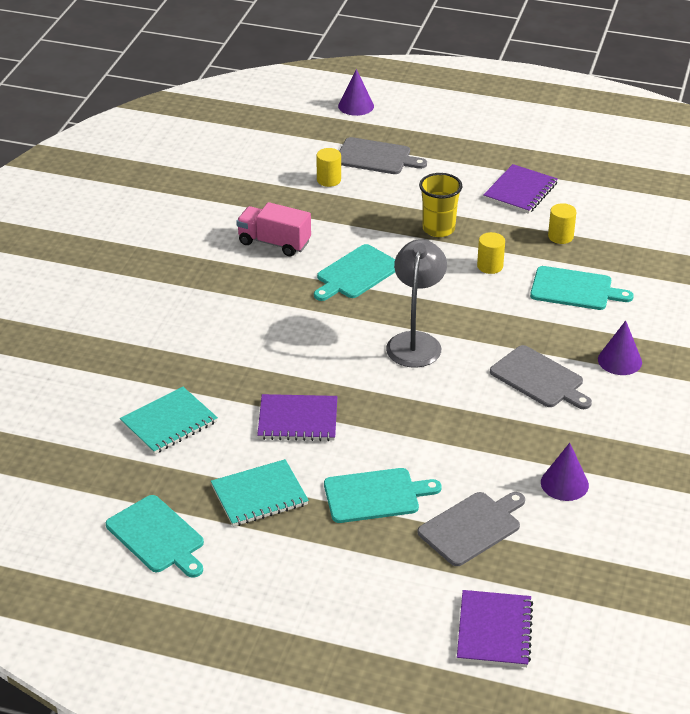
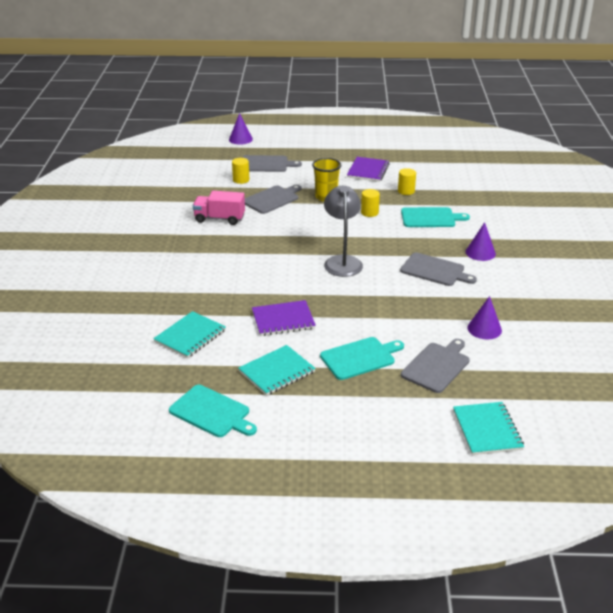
camera: 15 degrees left, 5 degrees down
turquoise cutting board [314,244,395,301] -> none
purple notebook [457,590,533,667] -> turquoise notebook [453,402,524,455]
none -> grey cutting board [245,185,301,214]

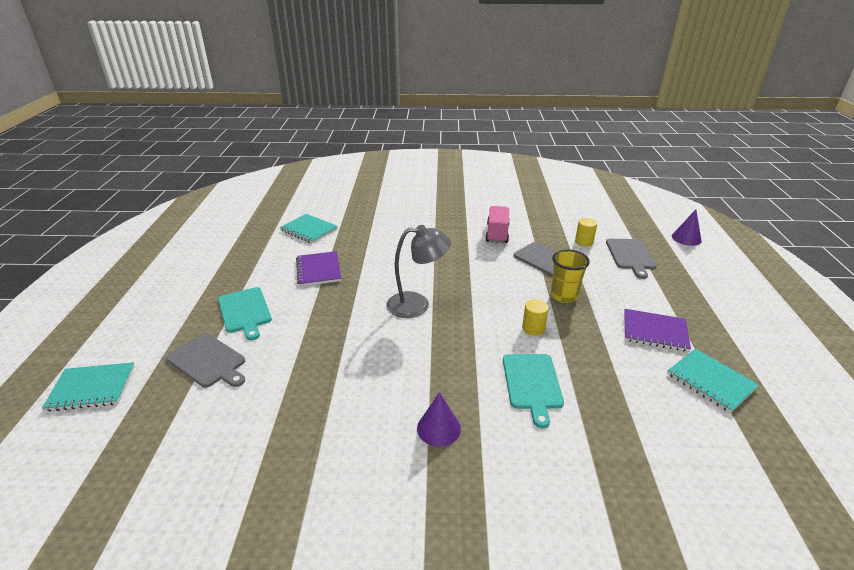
camera: 90 degrees right, 0 degrees up
turquoise cutting board [169,385,257,437] -> none
turquoise notebook [238,345,316,396] -> turquoise notebook moved to [667,349,759,413]
yellow cylinder [398,168,416,195] -> none
grey cutting board [400,253,477,286] -> none
purple cone [467,296,502,340] -> none

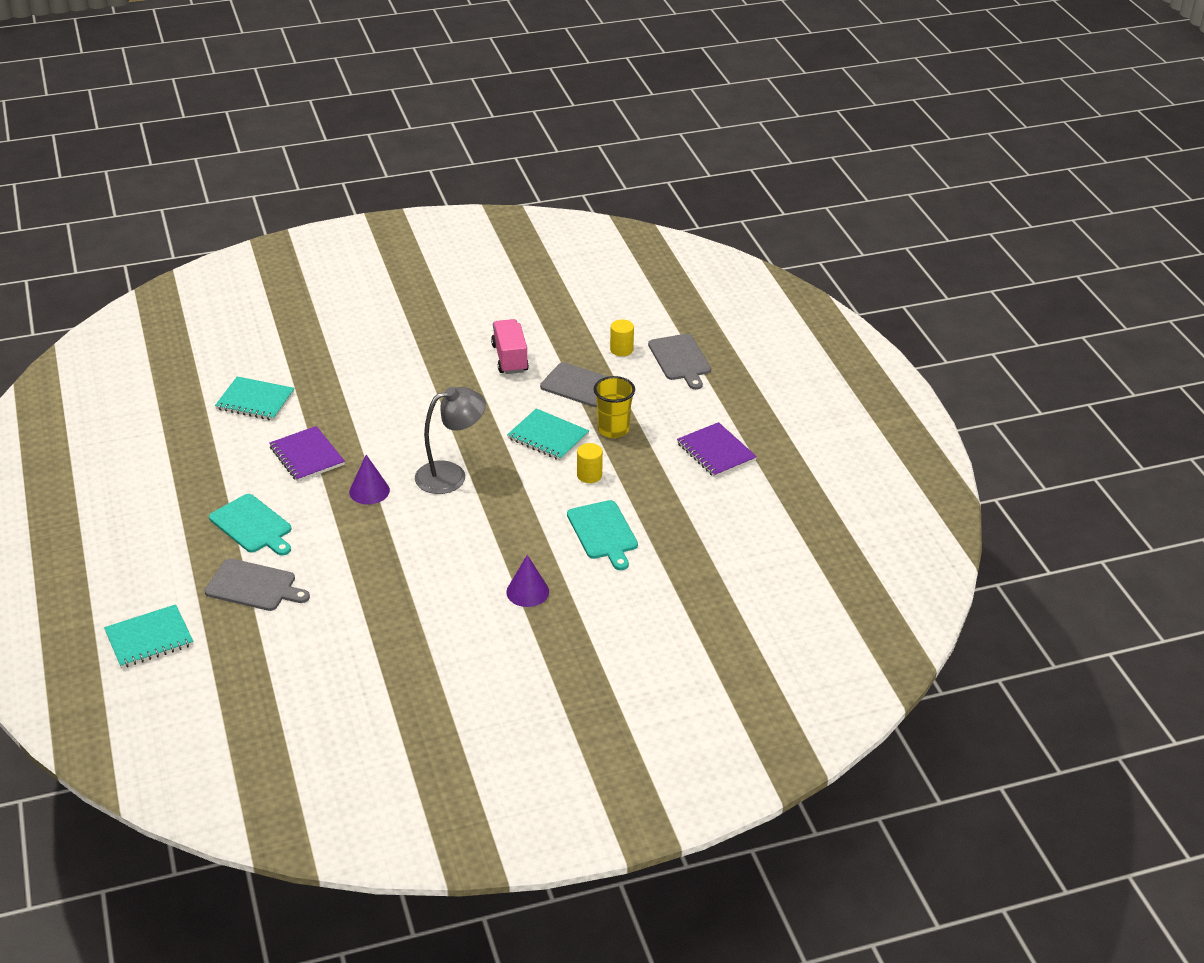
camera: 20 degrees left, 5 degrees up
purple notebook [624,309,691,352] -> purple notebook turned 60 degrees clockwise [677,422,757,477]
turquoise notebook [667,349,759,413] -> turquoise notebook moved to [507,408,589,461]
purple cone [672,209,702,246] -> purple cone moved to [349,455,390,504]

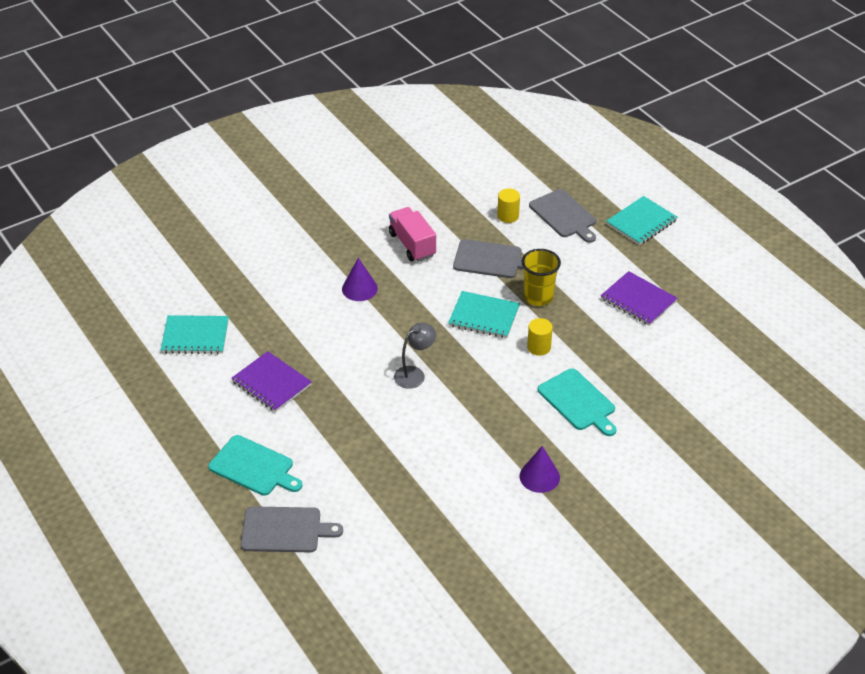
camera: 15 degrees left, 5 degrees up
turquoise notebook [104,604,193,668] -> turquoise notebook moved to [606,196,678,245]
purple cone [349,455,390,504] -> purple cone moved to [342,258,378,301]
grey lamp [415,387,486,494] -> grey lamp [394,323,436,389], size x0.64

